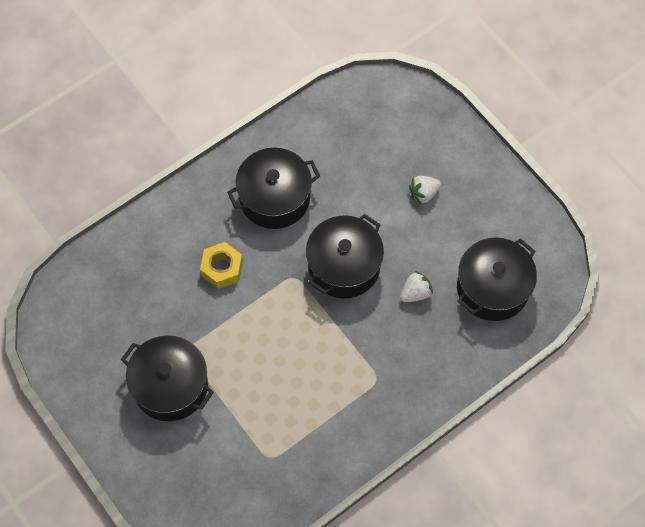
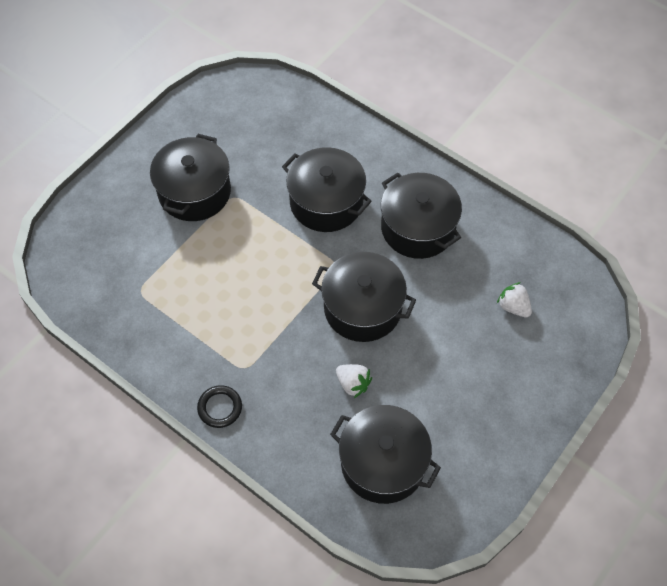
camera: 75 degrees right, 5 degrees down
yellow nut [200,242,243,289] -> black pot [282,147,372,232]
white strawberry [409,176,441,204] -> white strawberry moved to [497,282,532,318]
none -> black ring [197,385,242,428]

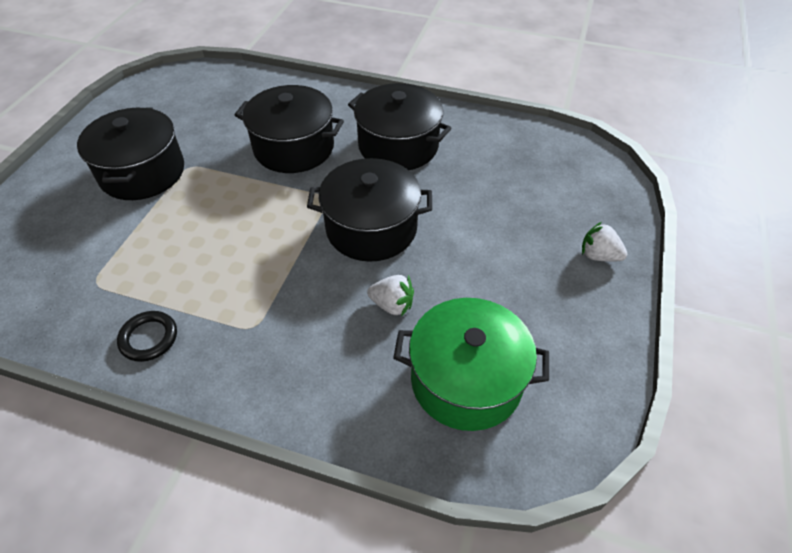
camera: 20 degrees left, 10 degrees down
black ring [197,385,242,428] -> black ring moved to [117,311,177,362]
black pot [330,405,441,504] -> green pot [393,298,549,431]
white strawberry [497,282,532,318] -> white strawberry moved to [582,222,627,262]

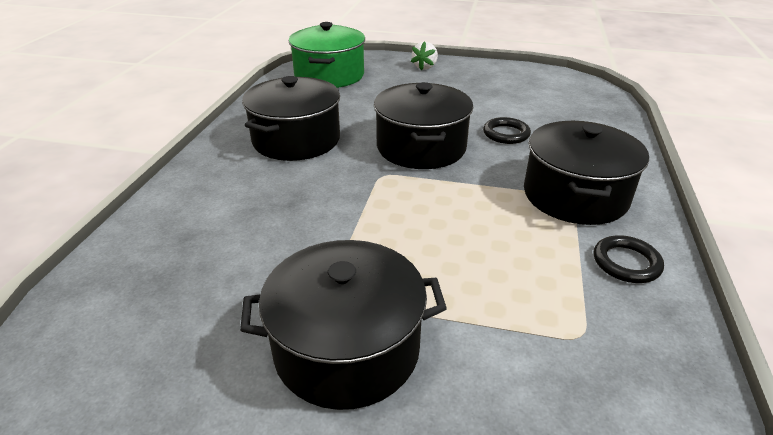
camera: 95 degrees left, 15 degrees down
black pot [235,85,344,173] -> black pot moved to [524,121,649,225]
white strawberry [367,275,414,317] -> black ring [483,117,531,144]
green pot [393,298,549,431] -> green pot moved to [289,22,365,88]

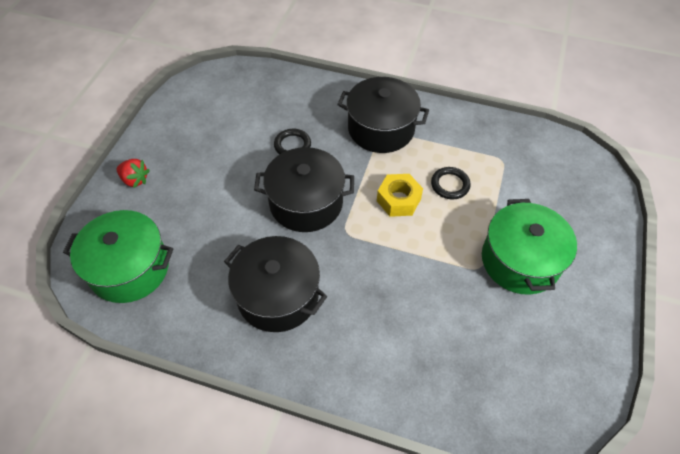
camera: 85 degrees left, 20 degrees up
black pot [240,240,447,410] -> green pot [482,199,577,295]
white strawberry [411,41,438,70] -> red strawberry [116,159,150,188]
black ring [594,235,664,283] -> black ring moved to [431,167,471,199]
none -> yellow nut [377,174,423,217]

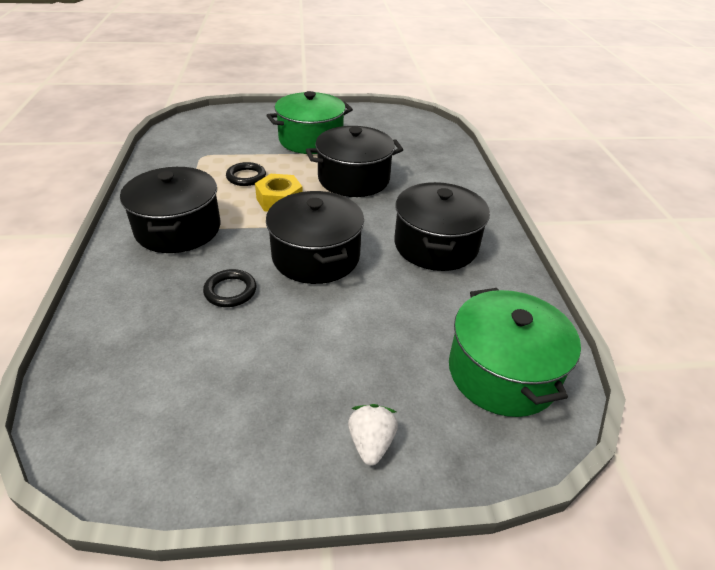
camera: 115 degrees left, 15 degrees down
red strawberry [116,159,150,188] -> white strawberry [348,404,398,466]
none -> black pot [306,126,403,197]

